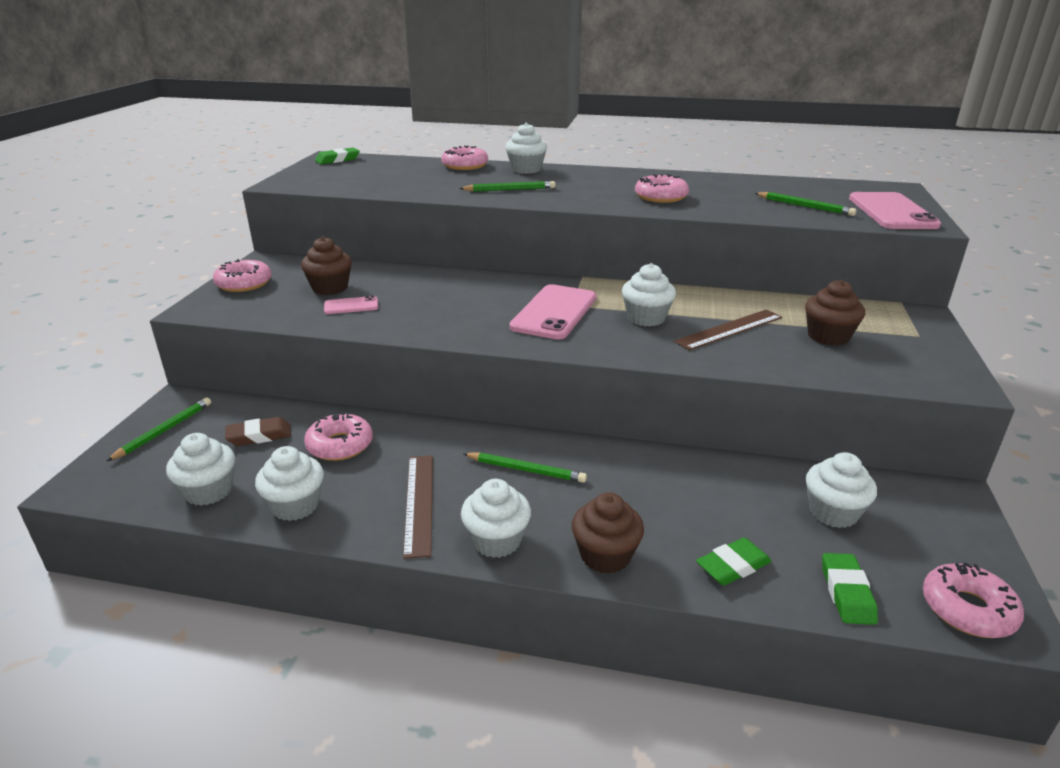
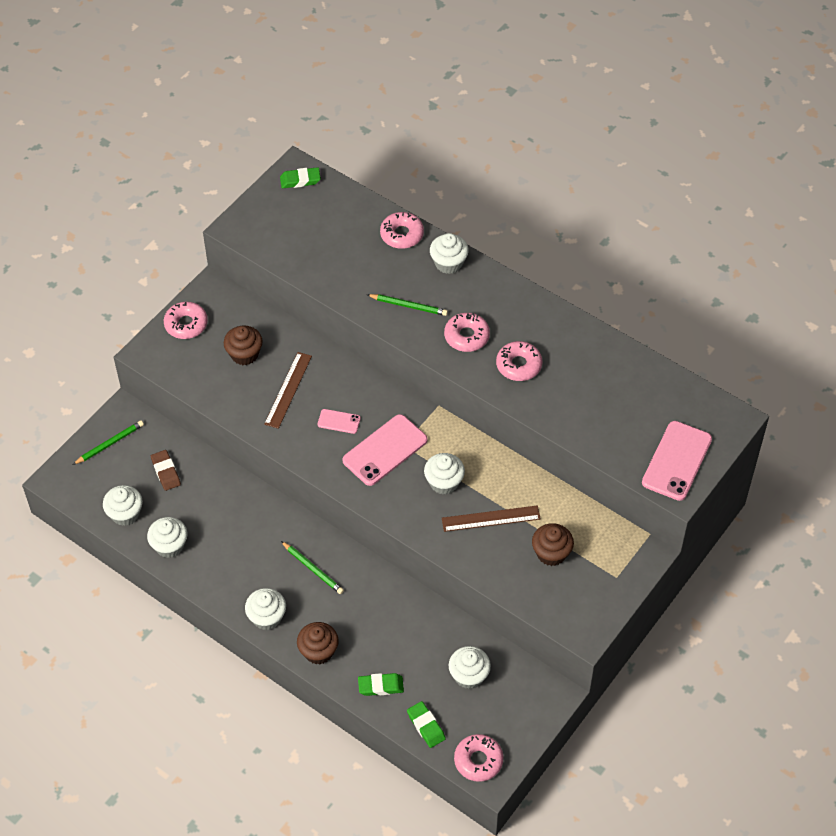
camera: 25 degrees right, 25 degrees up
brown eraser [225,417,291,446] -> brown eraser turned 60 degrees clockwise [151,450,181,491]
pink donut [304,412,373,461] -> pink donut moved to [444,313,490,352]
pink phone [324,296,378,314] -> pink phone moved to [317,409,361,434]
brown ruler [403,456,433,559] -> brown ruler moved to [264,352,312,429]
green pencil [755,192,856,216] -> none
green eraser [822,553,878,625] -> green eraser turned 60 degrees counterclockwise [407,701,446,748]

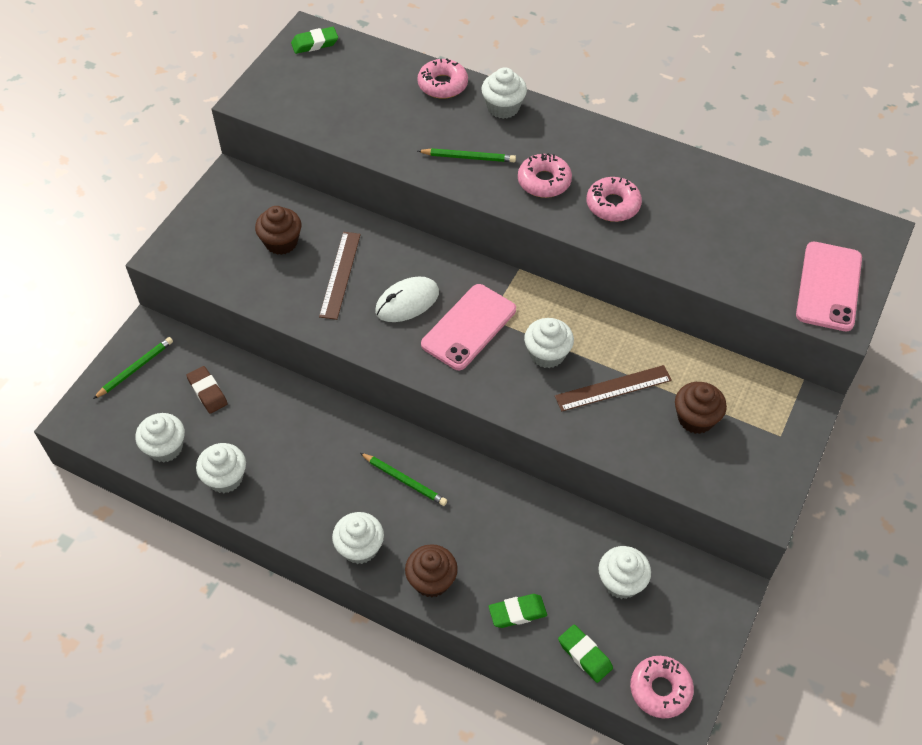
camera: 10 degrees left, 0 degrees up
pink donut [164,302,208,339] -> none
pink phone [317,409,361,434] -> white mouse [375,276,439,322]

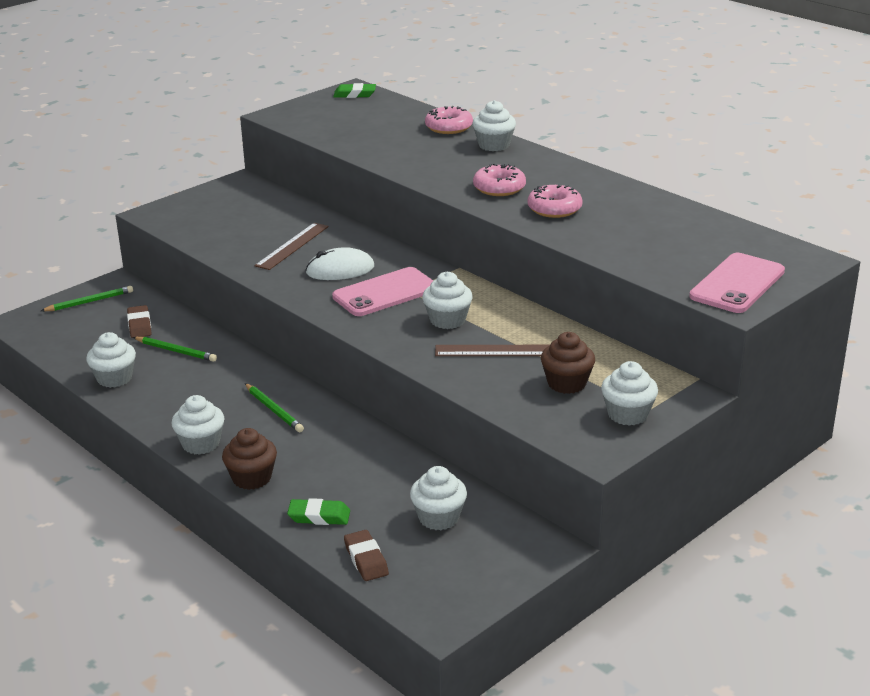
camera: 20 degrees right, 25 degrees down
white cupcake [135,413,185,463] -> white cupcake moved to [601,361,658,426]
brown cupcake [255,206,301,255] -> none
green pencil [418,148,516,162] -> green pencil moved to [133,337,217,362]
green eraser [558,625,613,683] -> brown eraser [344,530,389,581]
pink donut [630,656,694,719] -> none

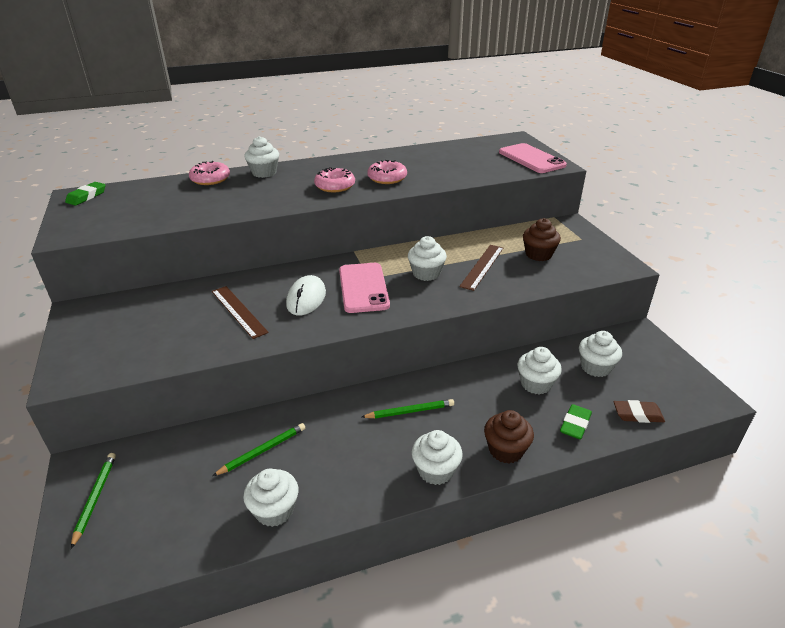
camera: 65 degrees left, 5 degrees up
brown eraser [127,305,152,338] -> none
white cupcake [601,361,658,426] -> white cupcake moved to [518,347,562,395]

